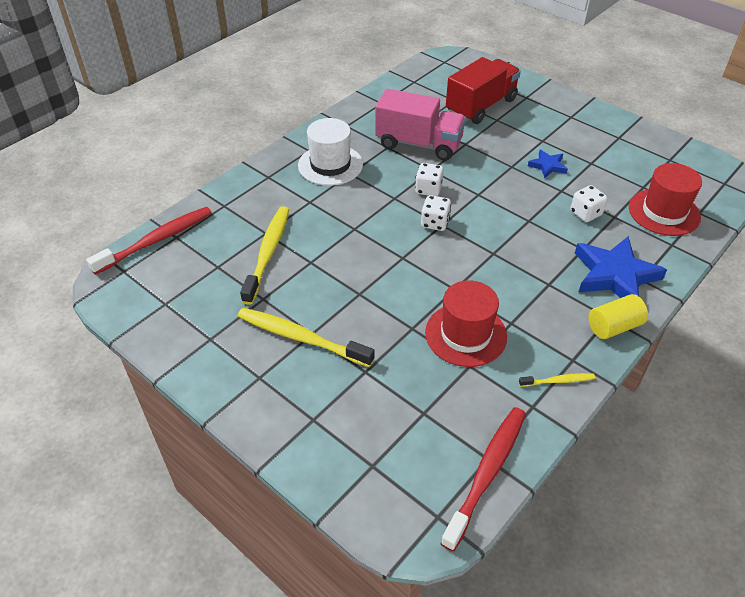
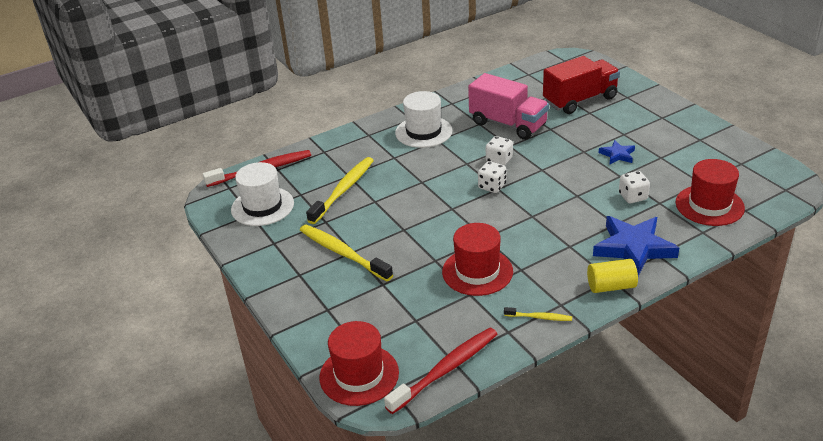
camera: 20 degrees right, 10 degrees down
none -> white hat [231,162,294,226]
none -> red hat [320,321,399,406]

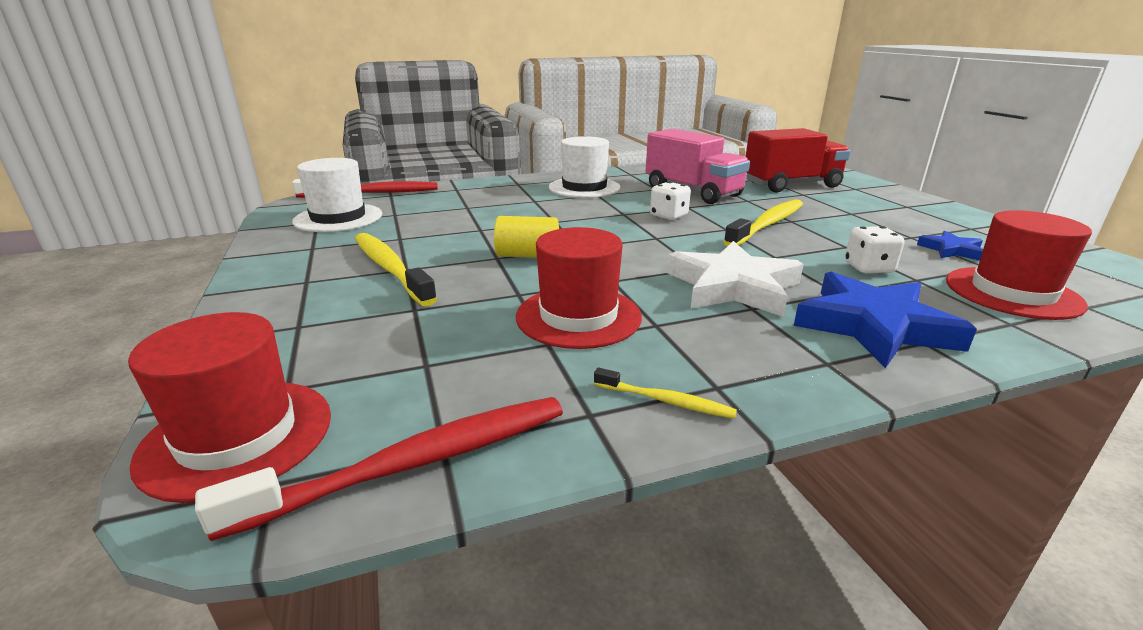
camera: 10 degrees right, 10 degrees down
yellow toothbrush [306,157,374,224] -> yellow toothbrush moved to [724,199,803,246]
white dice [478,161,506,193] -> none
yellow cylinder [587,259,638,293] -> yellow cylinder moved to [494,216,559,258]
blue star [599,140,635,165] -> blue star moved to [917,231,983,261]
none -> white star [667,241,804,317]

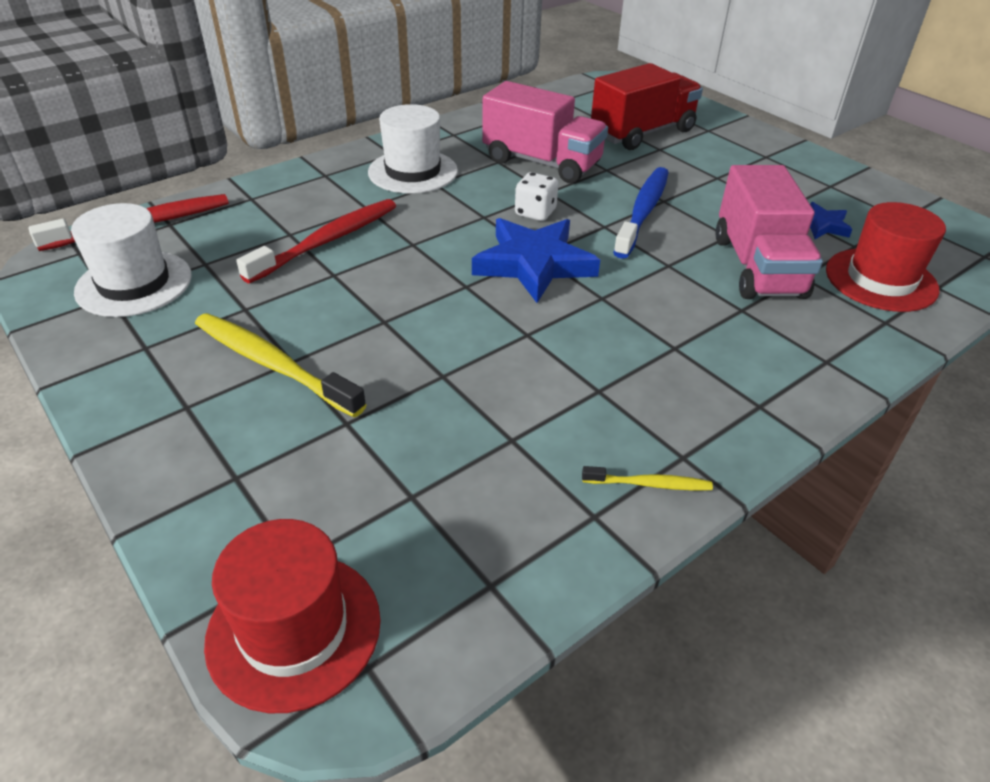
camera: 20 degrees left, 15 degrees up
red toothbrush [195,397,563,541] -> red toothbrush moved to [236,199,396,283]
yellow cylinder [494,216,559,258] -> none
red hat [516,227,642,349] -> none
white star [667,241,804,317] -> none
yellow toothbrush [724,199,803,246] -> blue toothbrush [613,167,669,259]
blue star [794,271,977,368] -> blue star moved to [472,218,600,303]
white dice [845,226,905,273] -> pink truck [715,165,823,299]

